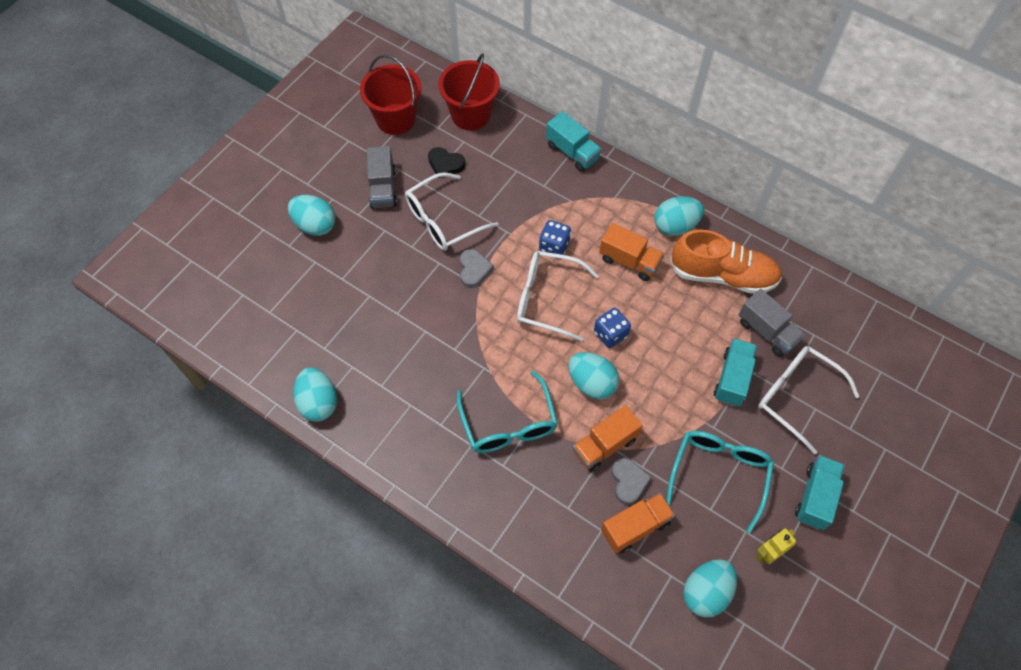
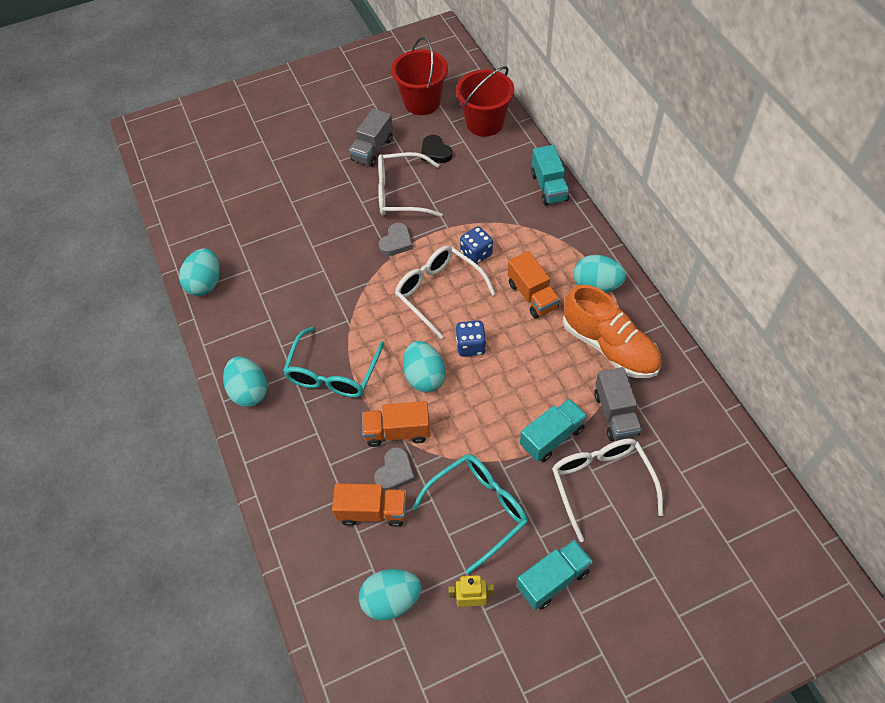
camera: 35 degrees right, 5 degrees down
turquoise egg [288,195,336,236] -> turquoise egg moved to [223,356,268,407]

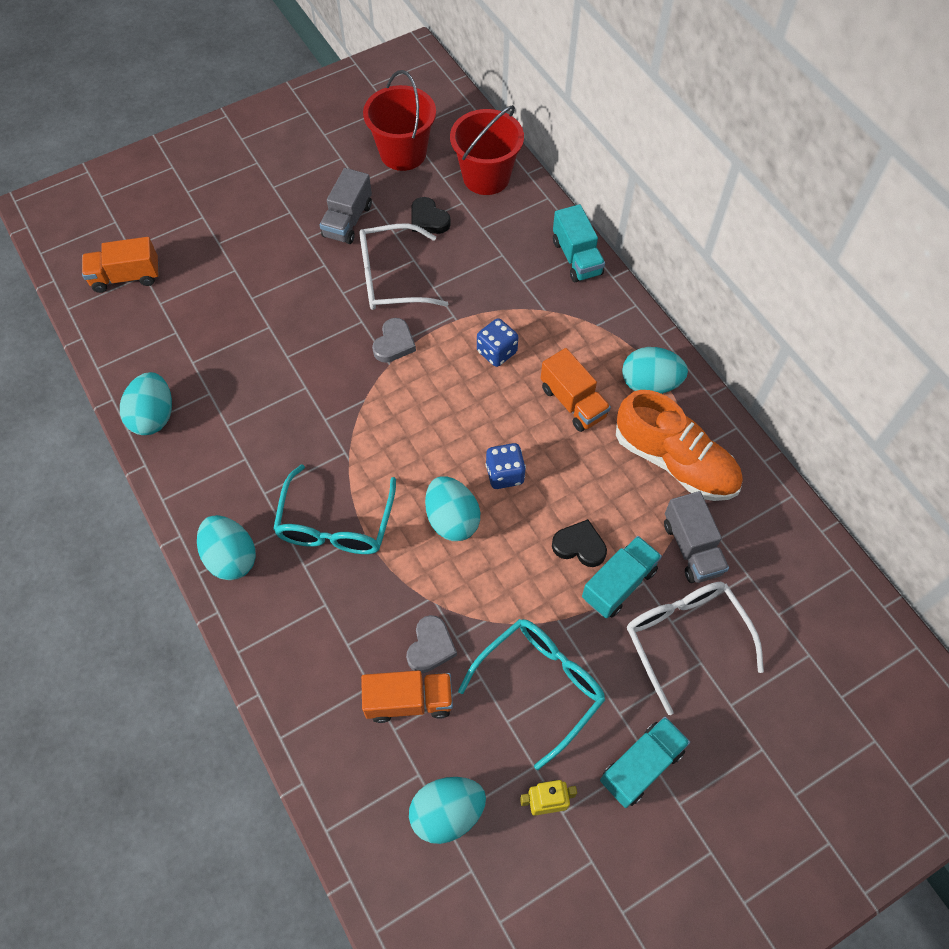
camera: 10 degrees left, 5 degrees up
orange truck [362,401,430,447] -> orange truck moved to [82,237,159,293]
white glasses [395,246,496,339] -> none
none -> black heart [552,519,607,567]

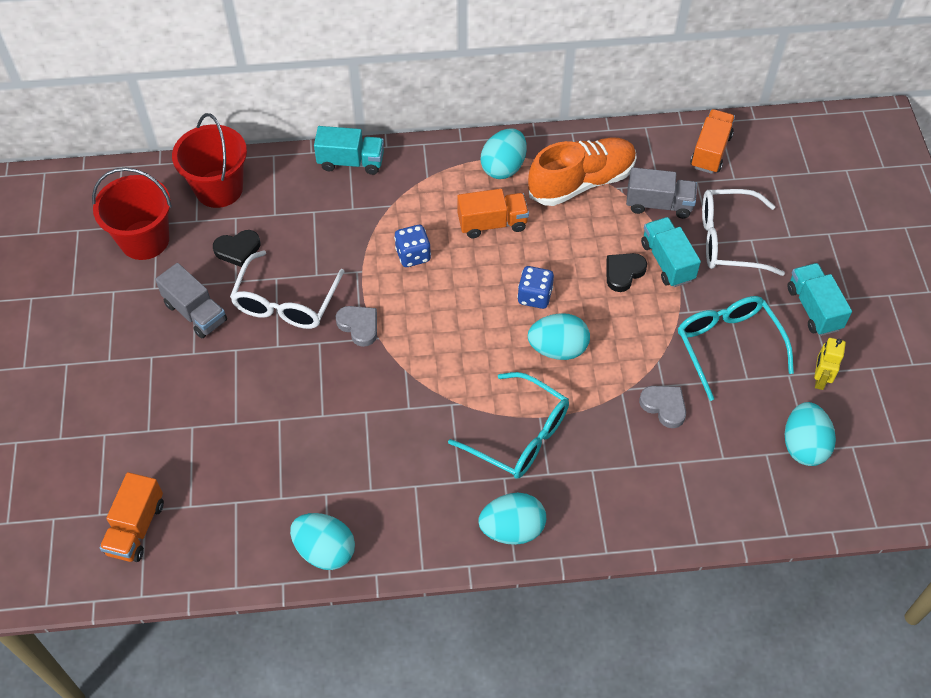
camera: 65 degrees left, 5 degrees down
orange truck [361,670,453,723] -> orange truck moved to [690,109,735,174]

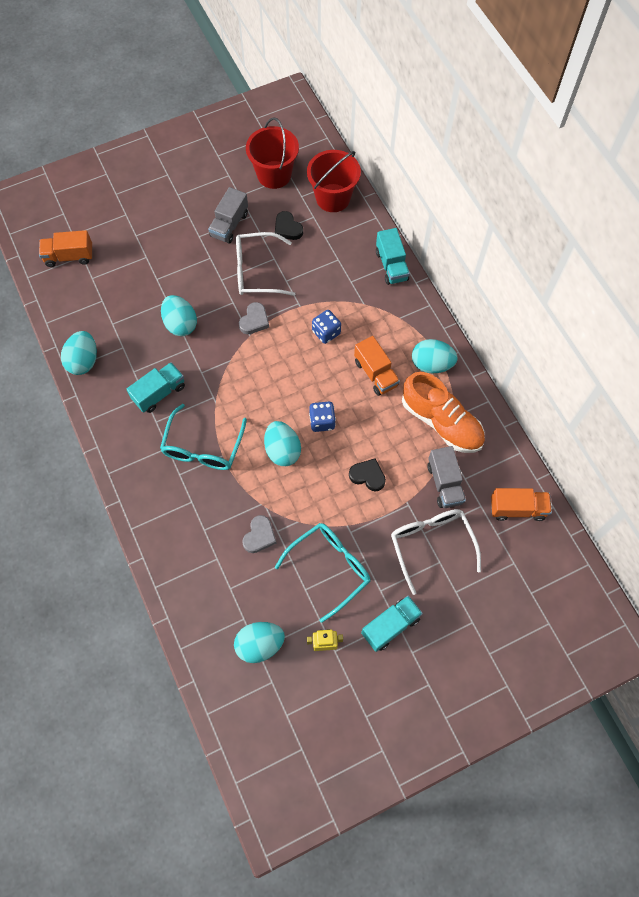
camera: 70 degrees right, 10 degrees up
turquoise egg [479,493,546,545] -> turquoise egg moved to [161,295,197,336]
turquoise truck [641,217,701,287] -> turquoise truck moved to [126,362,185,413]

